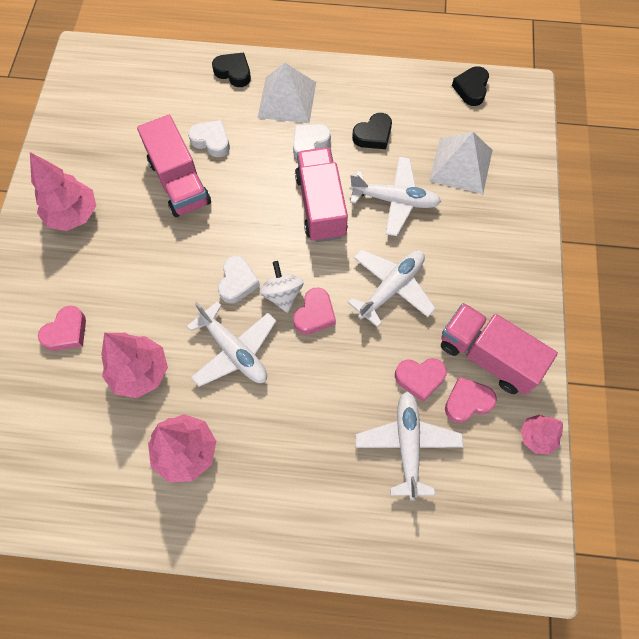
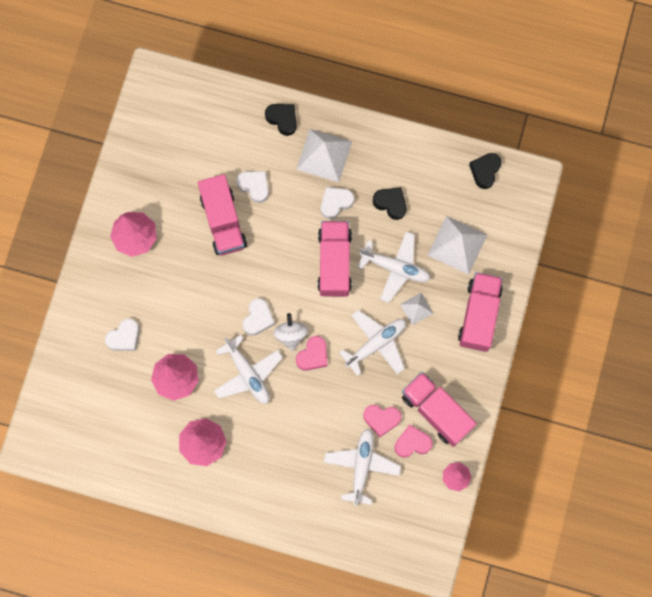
camera: 10 degrees right, 10 degrees up
pink heart [38,306,86,351] -> white heart [105,318,139,351]
black heart [352,113,392,149] -> black heart turned 120 degrees counterclockwise [373,188,406,220]
none -> white pyramid [400,293,434,325]
none -> pink truck [458,272,503,352]

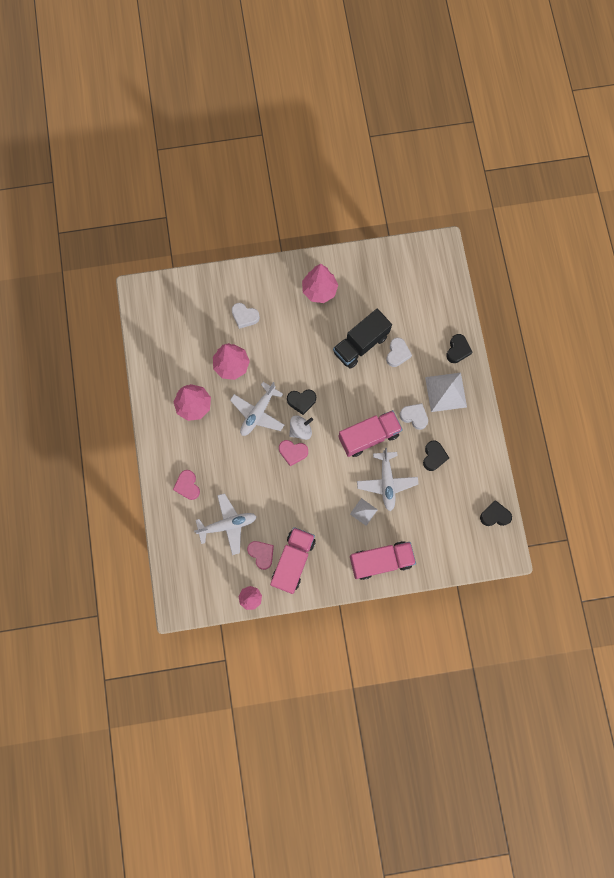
camera: 65 degrees right, 0 degrees up
pink truck [198,174,247,255] -> black truck [333,309,392,369]
white heart [242,298,275,335] -> black heart [287,390,316,415]
white plane [339,310,406,376] -> none
pink heart [363,405,401,437] -> pink heart moved to [173,470,200,500]
white pyramid [427,216,487,275] -> none

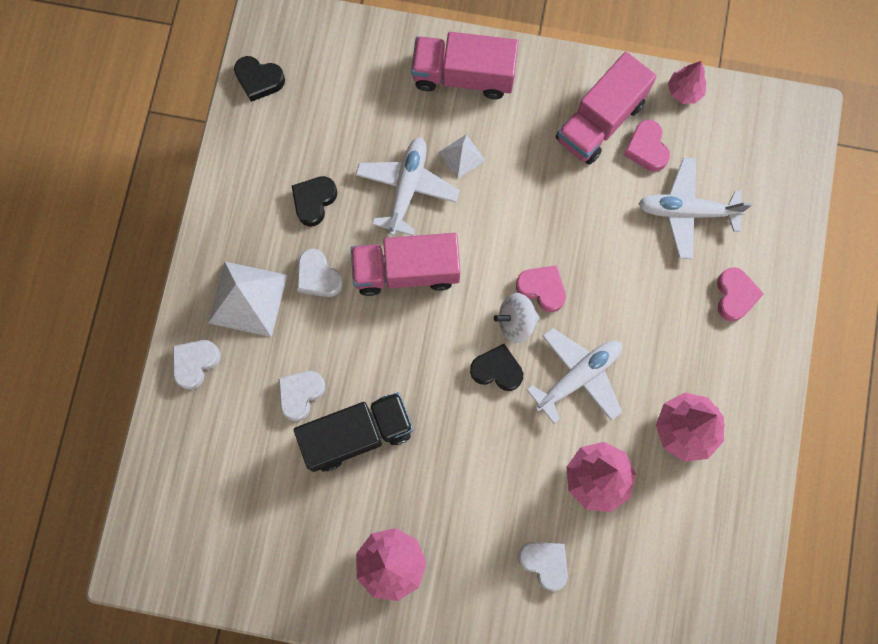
camera: 160 degrees left, 0 degrees up
black heart [446,334,473,363] -> white heart [173,340,220,390]

